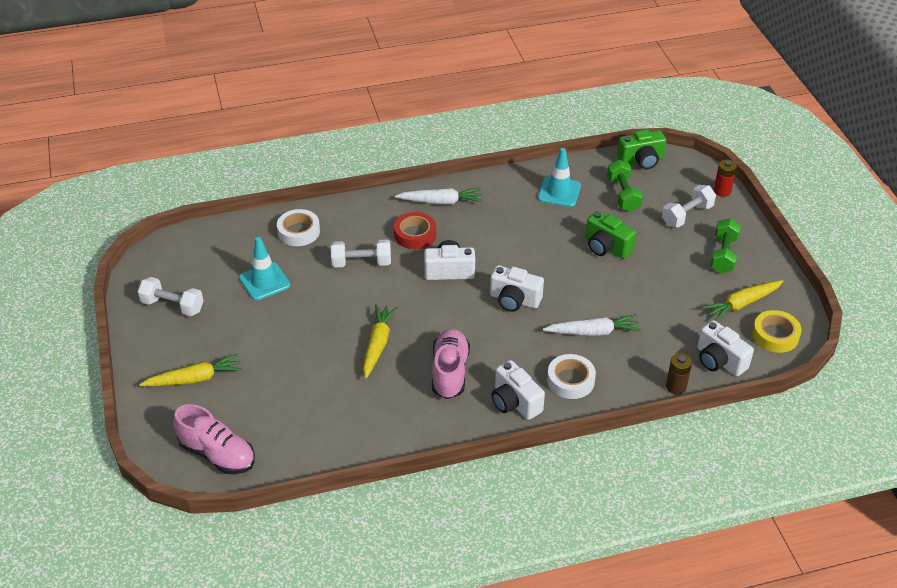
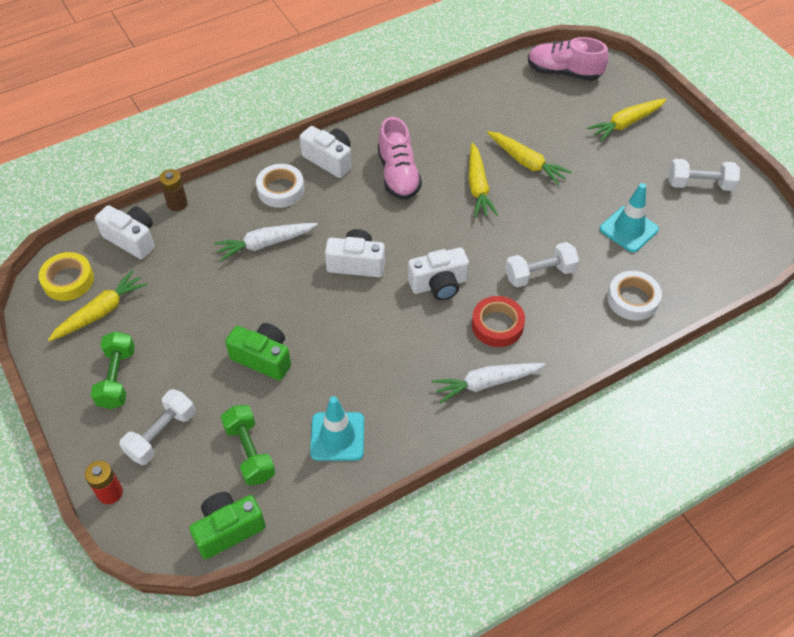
camera: 165 degrees right, 10 degrees up
none -> yellow carrot [487,131,572,185]

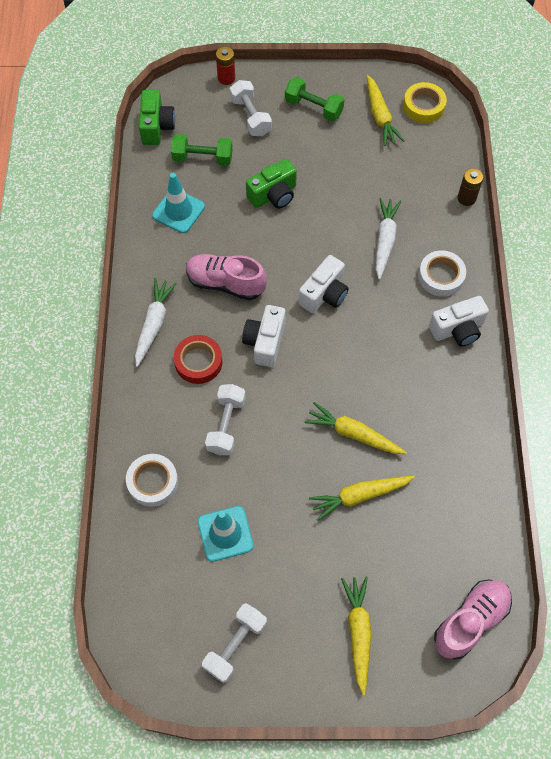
camera: 120 degrees right, 10 degrees up
white camera [95,205,155,259] -> none
pink shoe [378,117,422,200] -> pink shoe moved to [186,254,267,300]

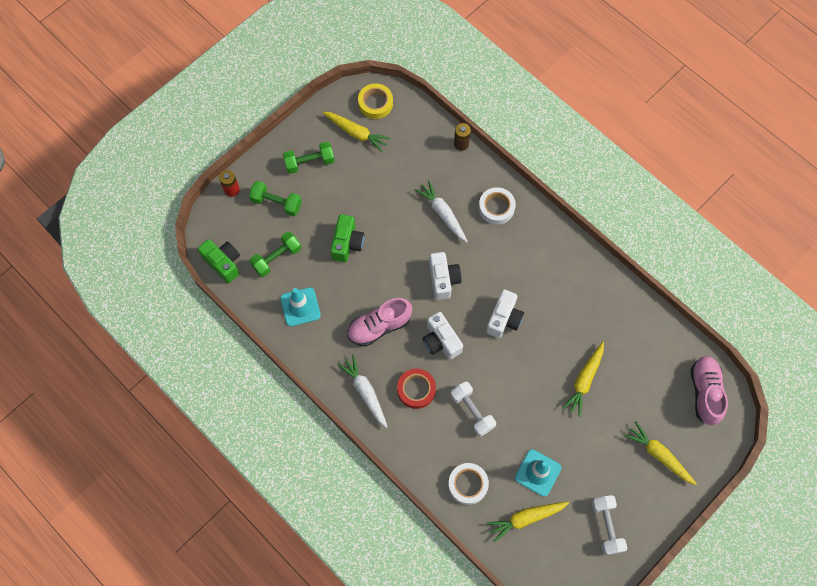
camera: 45 degrees left, 5 degrees up
white dumbbell [230,80,272,136] -> green dumbbell [249,181,302,216]
yellow carrot [305,402,407,454] -> yellow carrot moved to [486,502,569,542]
white camera [429,296,489,346] -> white camera moved to [486,289,524,338]

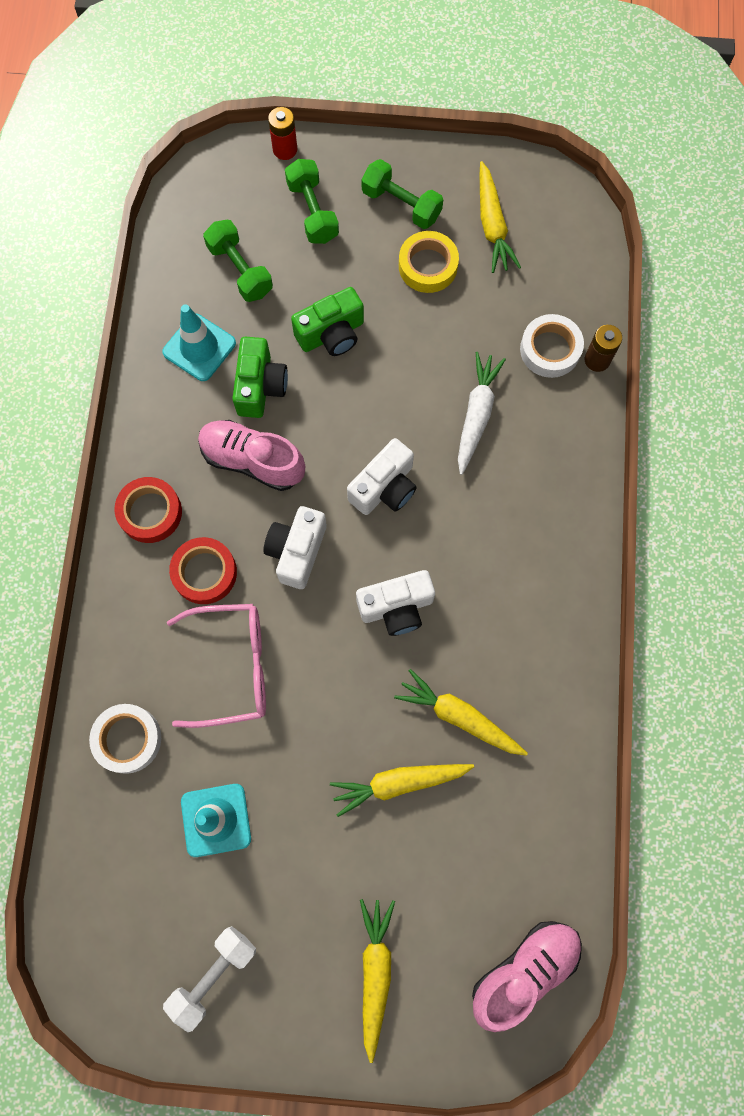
camera: 50 degrees right, 5 degrees up
green camera [198,239,240,283] -> green camera moved to [232,337,288,418]
green dumbbell [250,231,301,277] -> green dumbbell turned 45 degrees clockwise [203,220,273,302]
white carrot [337,354,387,428] -> red tape [114,477,182,543]
yellow tape [358,84,393,119] -> yellow tape moved to [399,231,459,293]
white dumbbell [451,382,496,437] -> pink glasses [167,604,266,728]
white tape [479,187,516,225] -> white tape moved to [520,314,584,378]
yellow carrot [486,502,569,542] -> yellow carrot moved to [394,669,528,756]

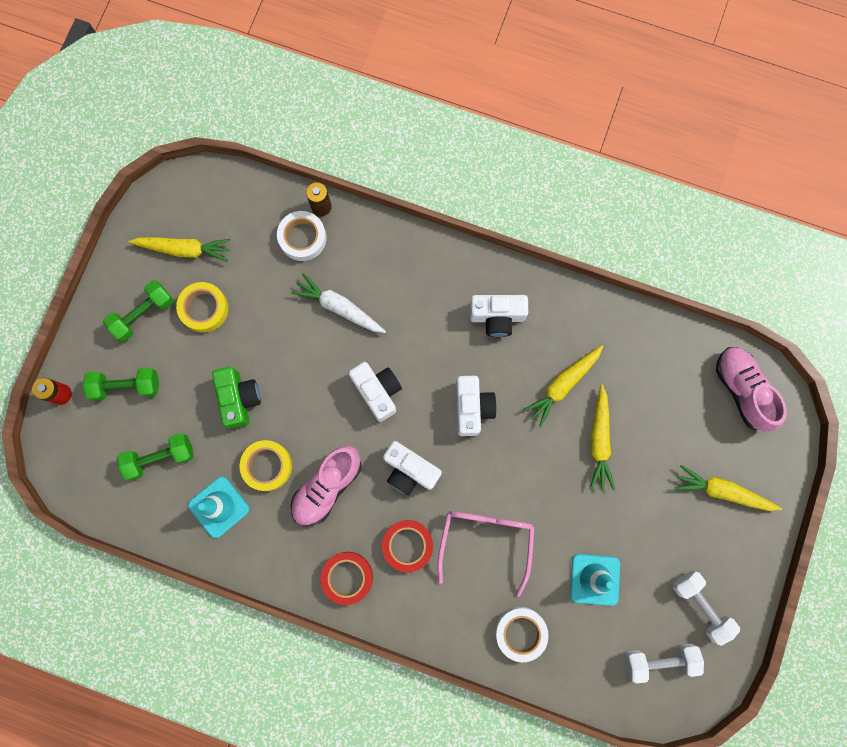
camera: 75 degrees left, 5 degrees up
green camera [232,337,288,418] -> yellow tape [240,440,292,491]
none -> white camera [470,295,528,337]
none -> white dumbbell [626,644,704,684]

